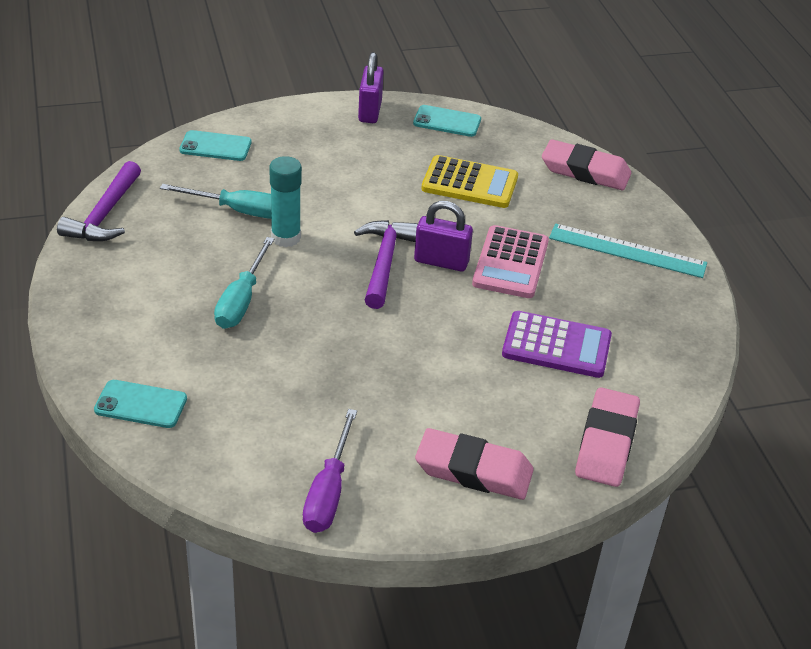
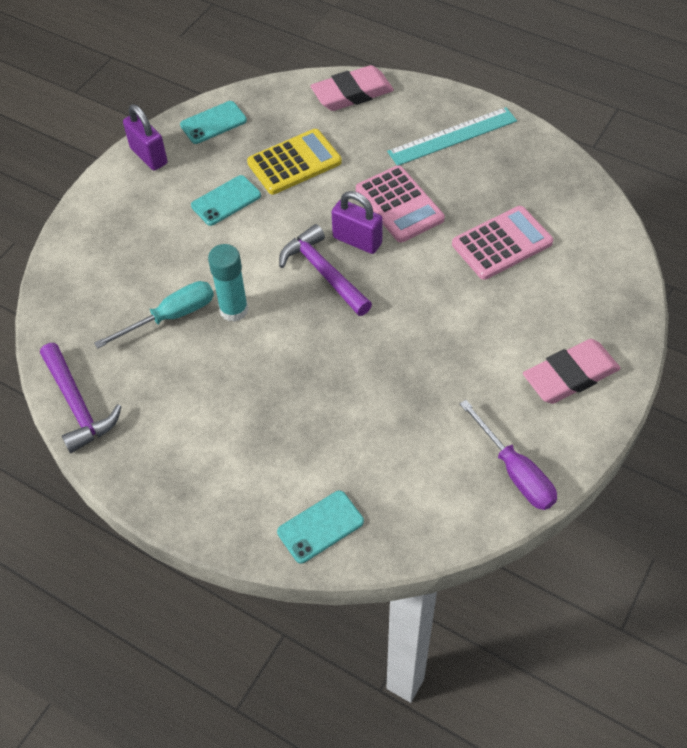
camera: 40 degrees left, 15 degrees up
turquoise phone [180,130,252,161] -> turquoise phone moved to [191,175,261,226]
turquoise screwdriver [214,237,274,329] -> none
purple padlock [414,201,473,271] -> purple padlock turned 60 degrees clockwise [332,191,383,254]
purple calculator [502,311,612,378] -> pink calculator [452,206,553,280]
pink eraser [575,387,640,487] -> none

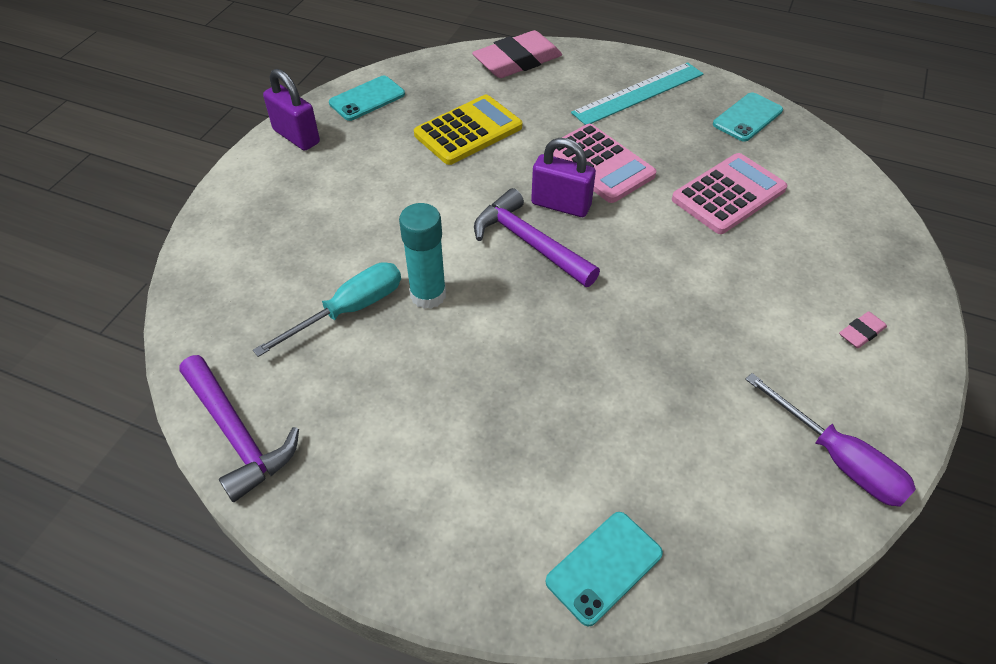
camera: 10 degrees left, 5 degrees down
turquoise phone [191,175,261,226] -> turquoise phone moved to [713,93,783,142]
pink eraser [523,339,620,404] -> pink eraser [839,311,887,348], size x0.45

